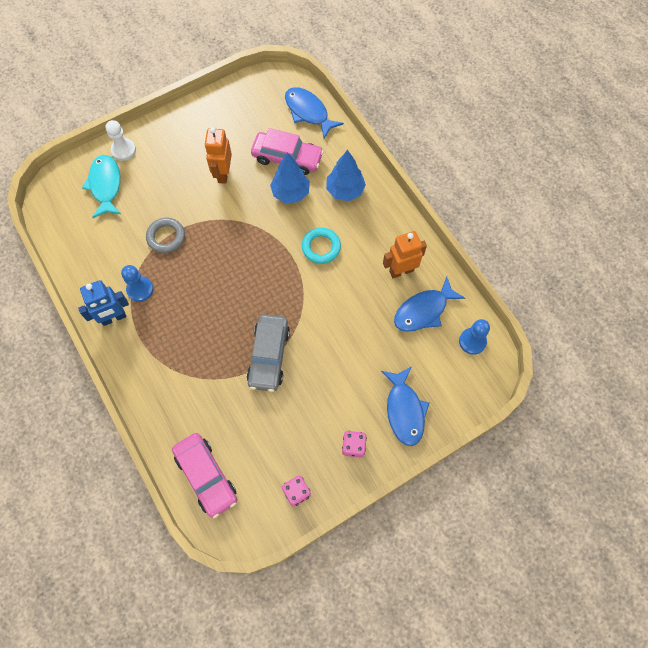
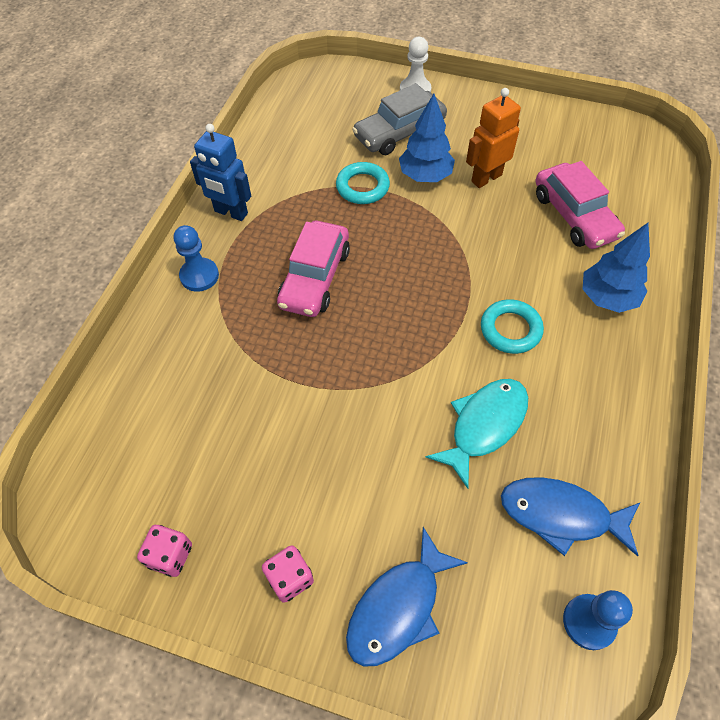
camera: 50 degrees right, 10 degrees down
turquoise fish [82,155,121,218] -> turquoise fish moved to [425,379,528,489]
blue pawn [121,265,153,302] -> blue pawn moved to [174,225,219,292]
grey ring [146,218,185,253] -> turquoise ring [336,162,390,204]
pink car [172,433,237,518] -> pink car moved to [277,221,350,317]
grey car [246,314,290,392] -> grey car moved to [352,83,447,155]
blue tree [270,152,310,203] -> blue tree moved to [399,94,455,182]
blue fish [285,87,344,139] -> none
orange robot [383,231,427,278] -> none

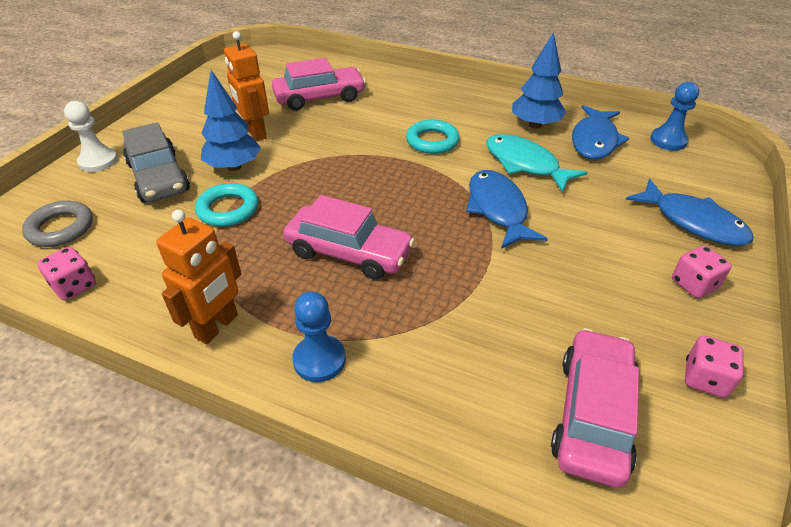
camera: 85 degrees left, 15 degrees down
blue robot [190,124,251,221] -> orange robot [156,210,241,344]
blue tree [583,223,650,313] -> blue tree moved to [512,32,566,129]
none -> grey ring [22,201,93,247]
none -> pink dice [37,247,96,301]
none -> blue fish [466,170,548,249]
none -> pink car [551,328,639,488]

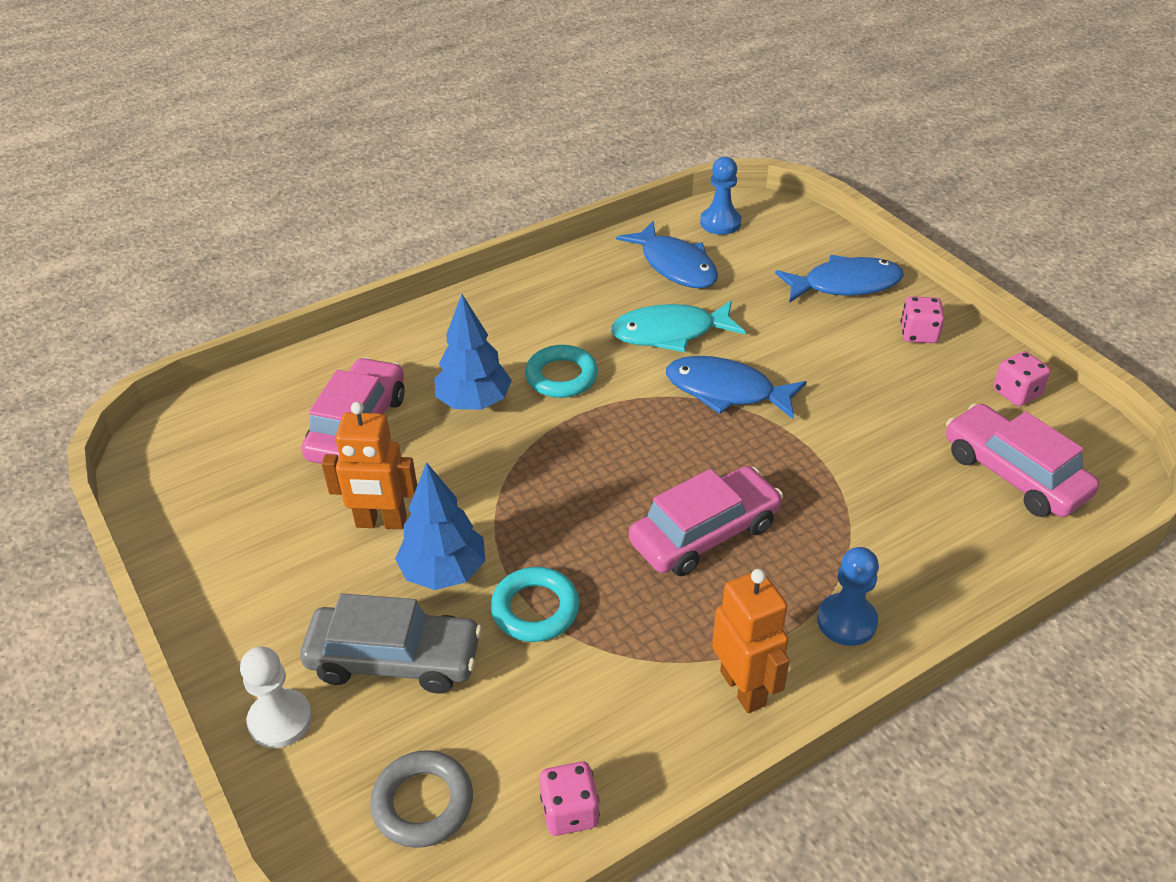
camera: 55 degrees left, 0 degrees up
blue tree [512,32,566,129] -> blue tree moved to [435,294,512,410]

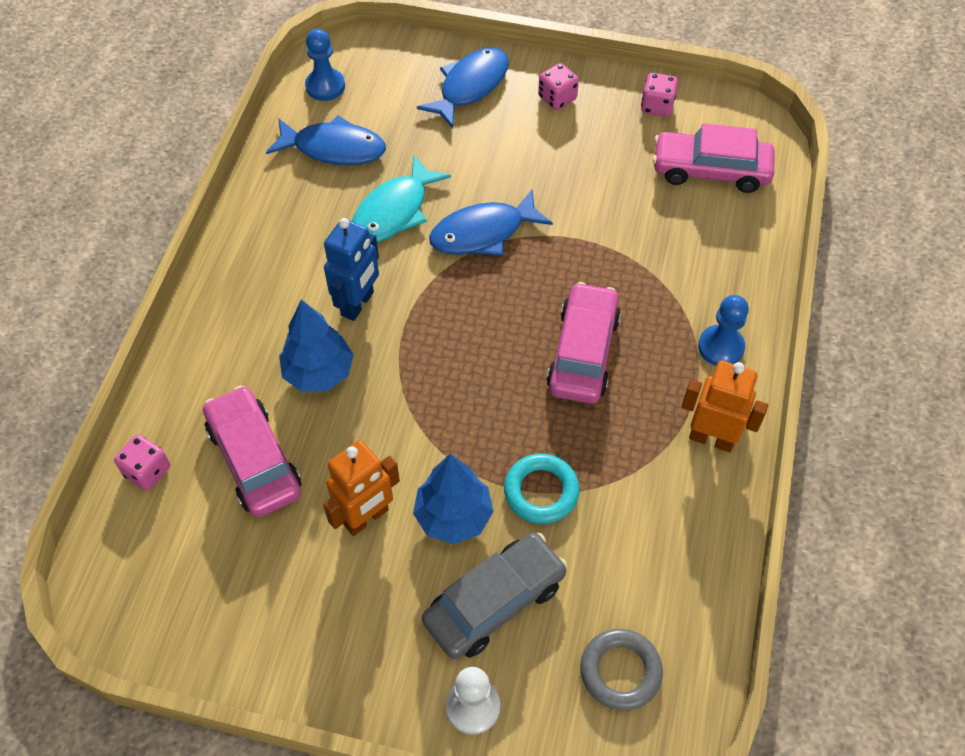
camera: 45 degrees left, 15 degrees up
turquoise ring [525,345,598,398] -> blue robot [324,218,379,321]
pink dice [539,761,600,836] -> pink dice moved to [114,435,170,490]

